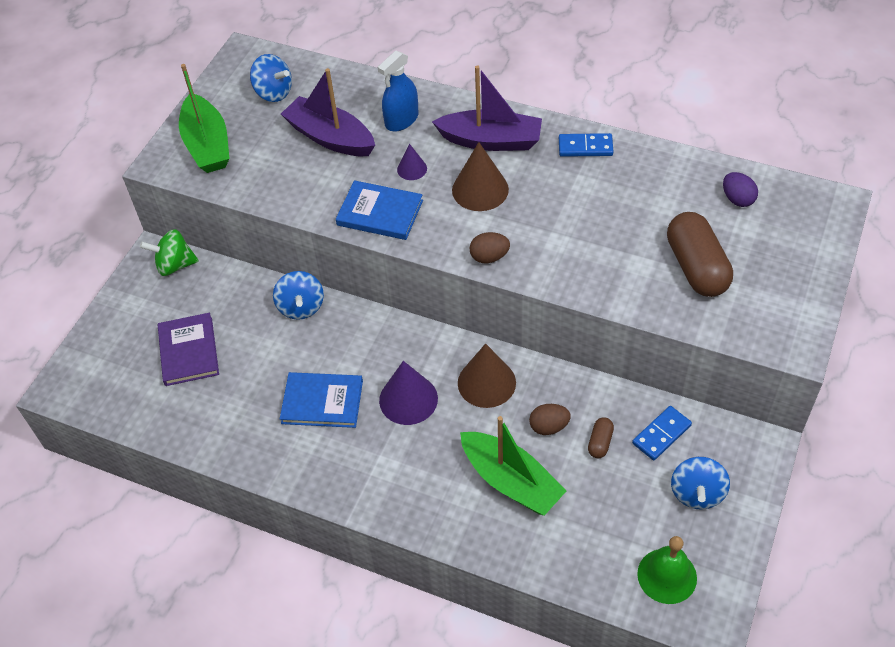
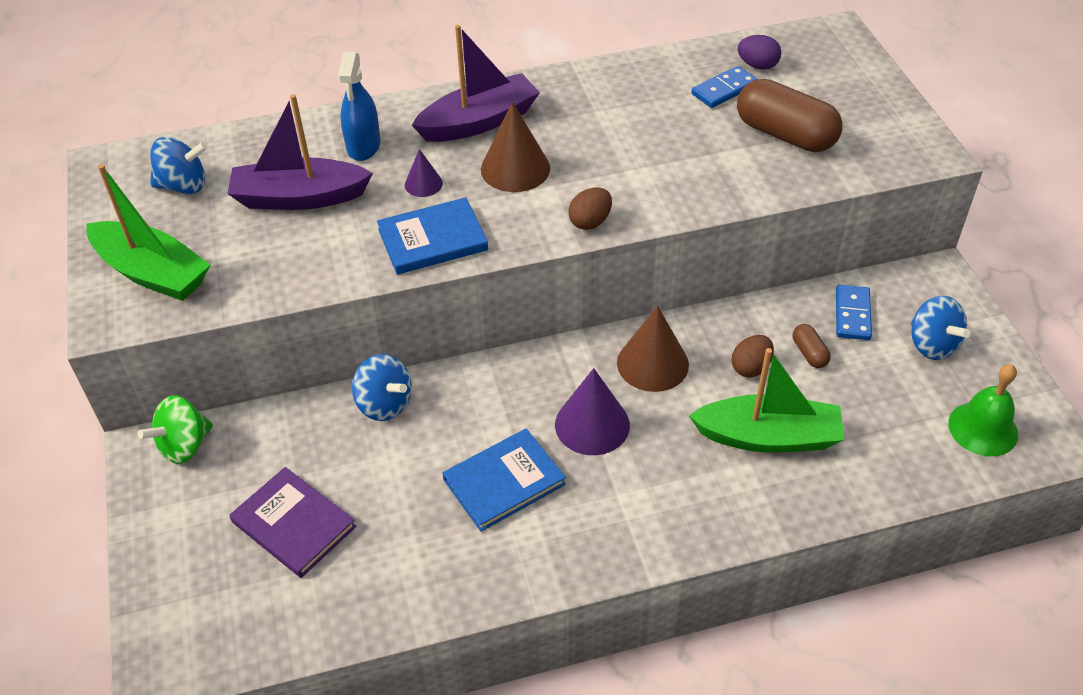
camera: 40 degrees left, 5 degrees down
blue domino [559,133,613,157] -> blue domino moved to [692,66,758,108]

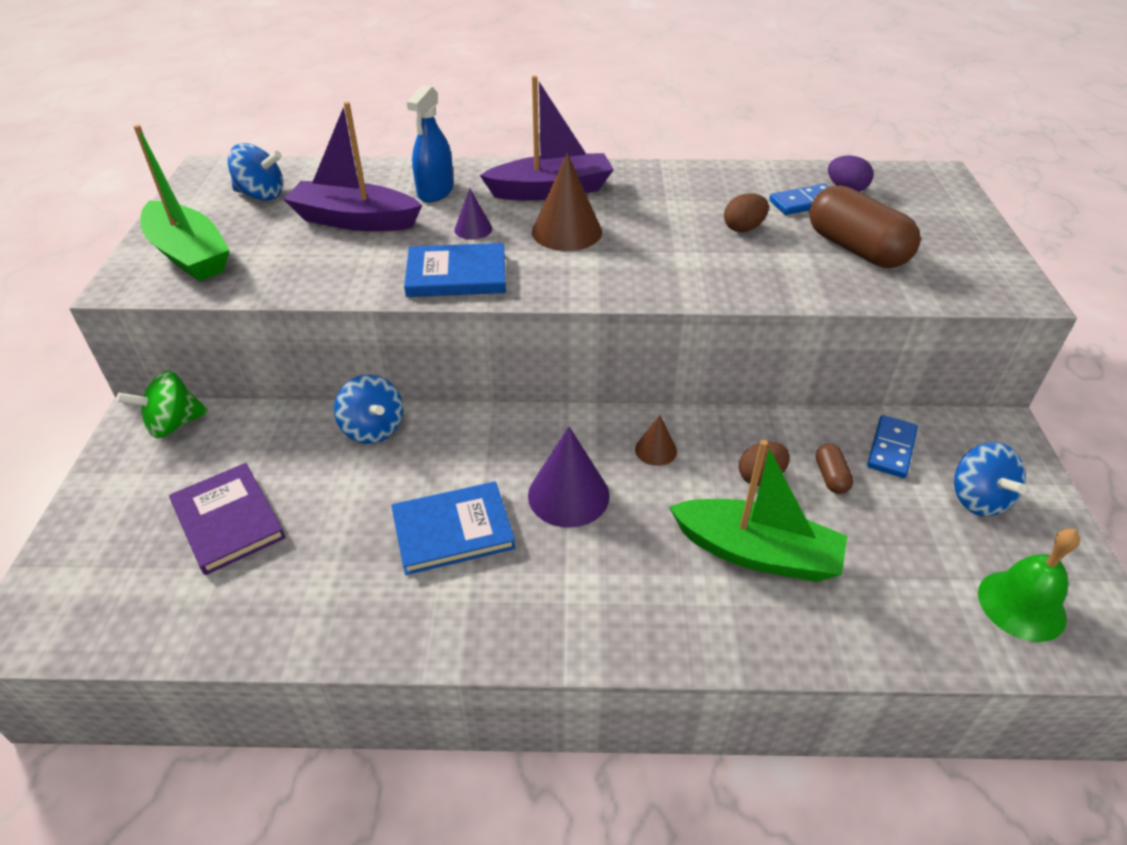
camera: 15 degrees right, 5 degrees down
brown egg [568,187,612,230] -> brown egg moved to [724,193,769,232]
brown cone [617,306,689,392] -> brown cone [635,415,677,466], size x0.54

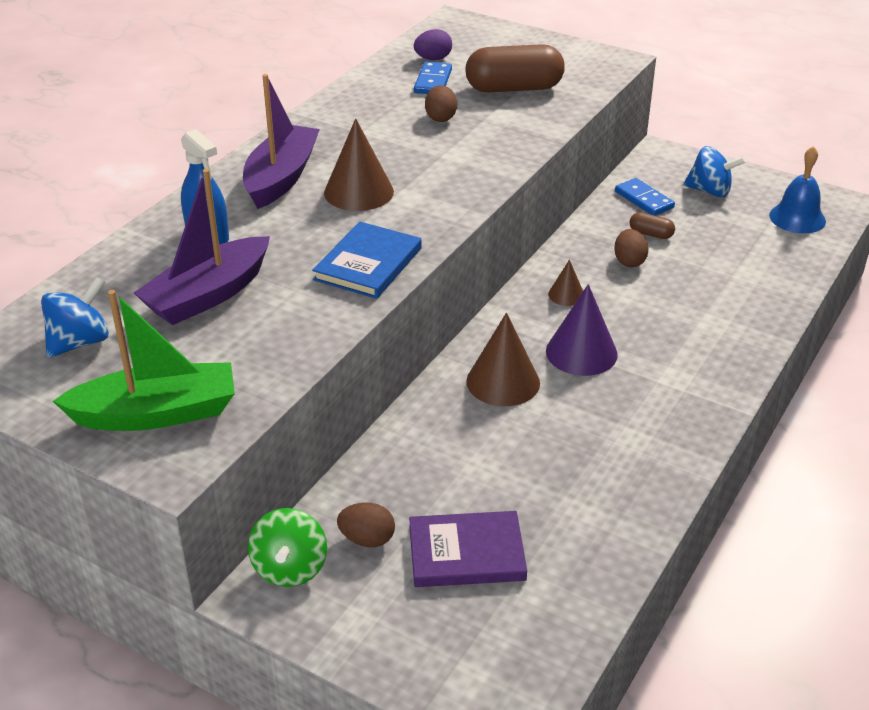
camera: 60 degrees left, 5 degrees down
blue spinning top [334,375,403,444] -> none
blue book [391,481,515,575] -> none
purple cone [454,189,492,240] -> none
green boat [669,440,847,582] -> none
green bell [978,529,1080,642] -> blue bell [769,146,826,234]
none -> brown egg [337,503,395,547]
none -> brown cone [466,313,540,406]

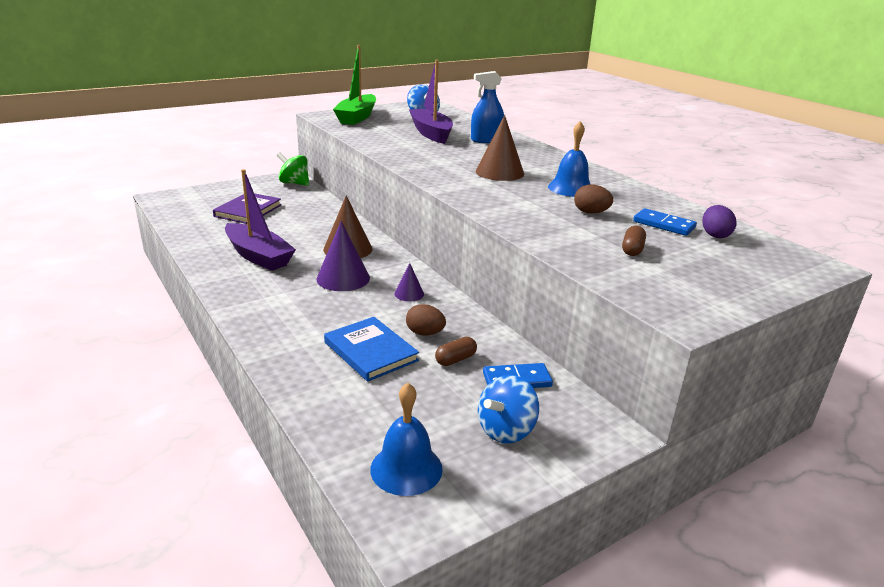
camera: 115 degrees right, 10 degrees down
purple boat [243,74,320,209] -> purple boat moved to [225,169,296,271]
blue book [312,222,422,299] -> blue book moved to [324,317,419,382]
brown egg [337,503,395,547] -> none
brown capsule [465,44,565,92] -> brown capsule [622,226,646,256], size x0.45
brown cone [548,260,583,306] -> purple cone [394,263,424,301]
none -> blue bell [548,121,590,197]

